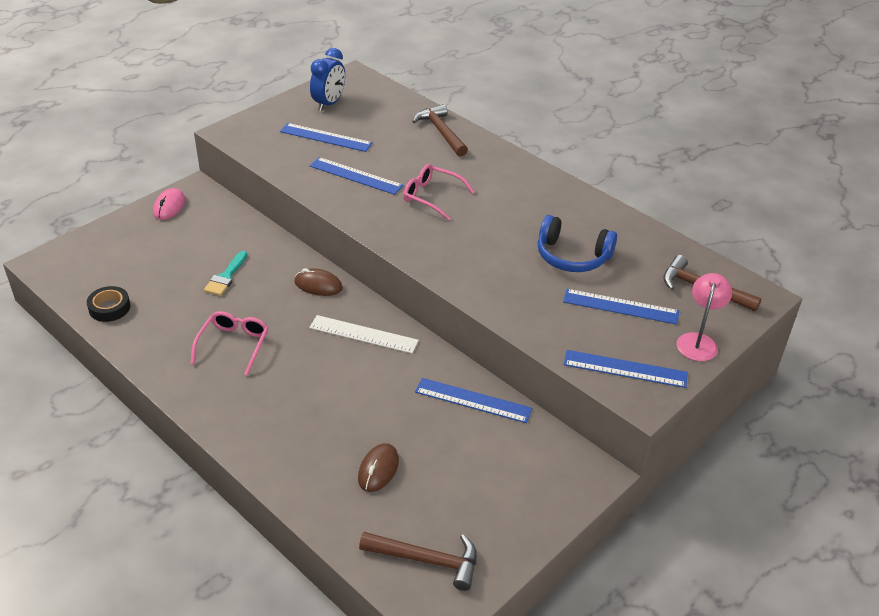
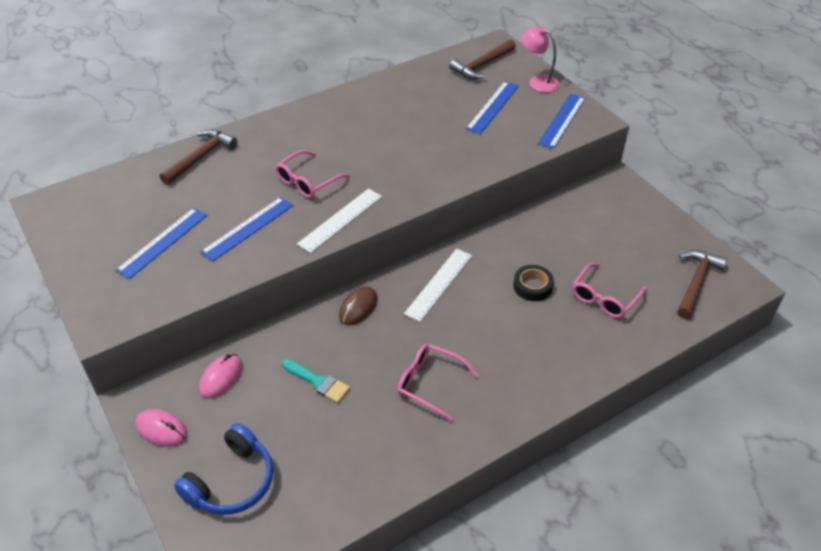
camera: 75 degrees left, 5 degrees up
black tape [87,286,130,322] -> black tape moved to [513,265,554,301]
blue clock [310,48,345,111] -> none
brown mouse [358,443,399,492] -> pink glasses [572,263,647,318]
brown hammer [412,104,468,157] -> brown hammer turned 135 degrees clockwise [160,130,237,185]
blue ruler [415,378,532,423] -> none
blue headphones [538,215,617,272] -> blue headphones moved to [174,423,273,515]
none -> pink mouse [199,354,242,399]
none -> white ruler [297,189,382,253]

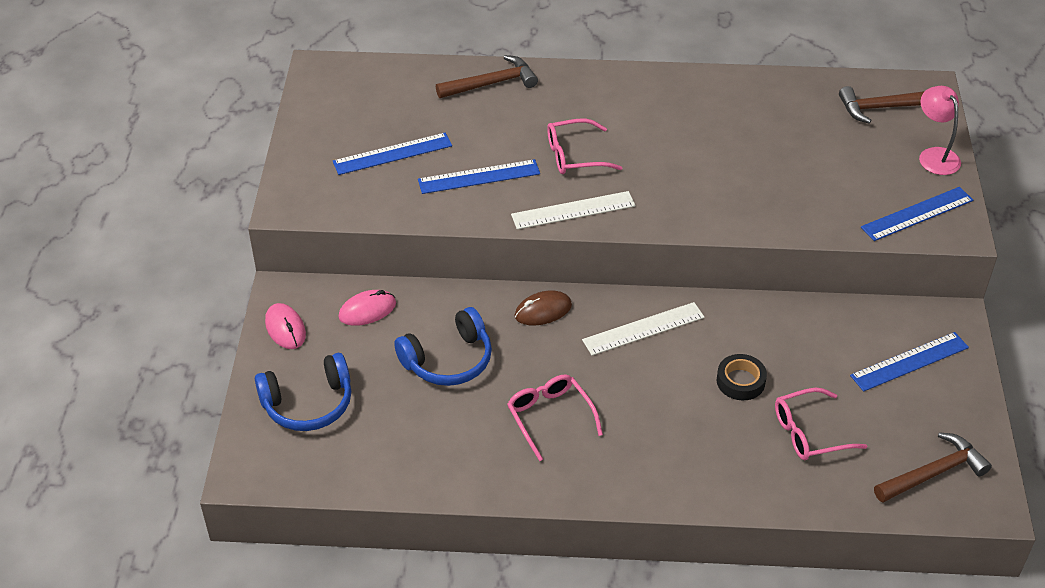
camera: 35 degrees right, 0 degrees up
turquoise brush [282,359,350,403] -> blue headphones [394,307,492,386]
blue ruler [466,81,519,134] -> blue ruler moved to [850,332,969,392]

